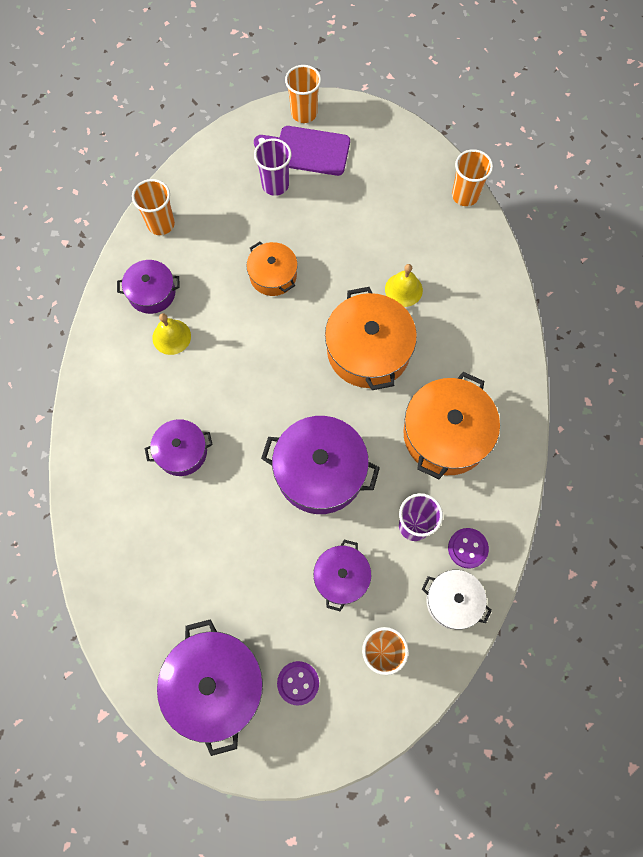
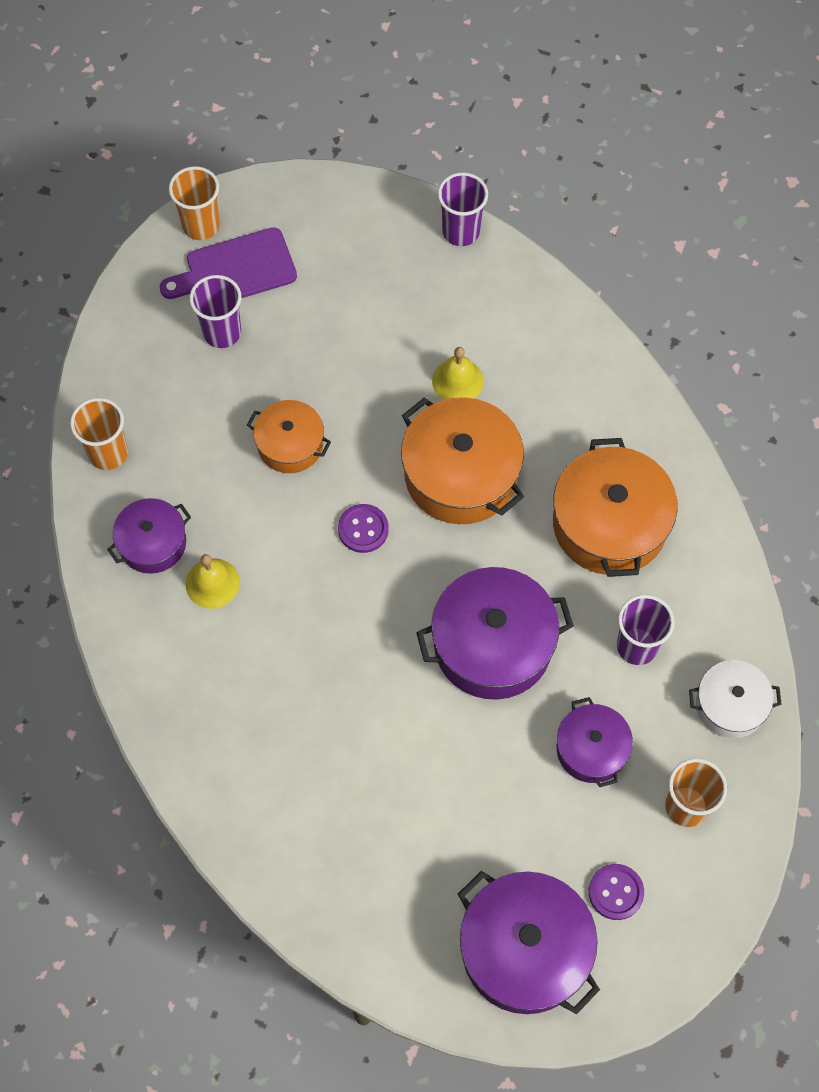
camera: 30 degrees left, 5 degrees down
purple pot [144,419,213,476] -> none
purple button [448,528,489,569] -> purple button moved to [338,504,389,553]
orange cup [452,149,493,206] -> purple cup [438,172,488,246]

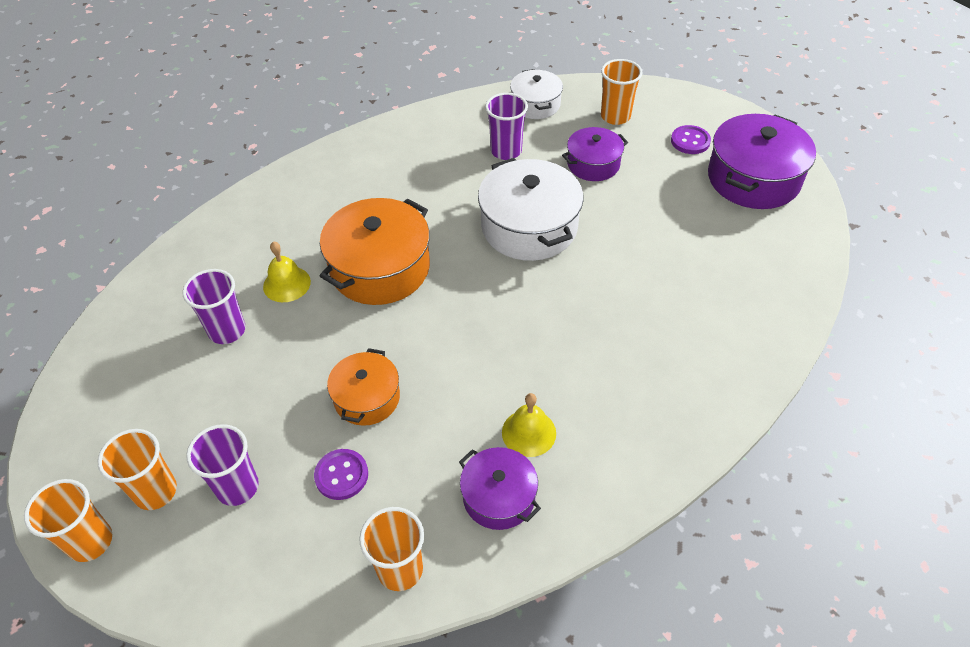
camera: 100 degrees left, 15 degrees down
purple cutting board [160,227,297,299] -> orange cup [98,429,177,510]
purple button [338,504,389,553] -> purple button moved to [314,449,368,500]
purple pot [416,567,574,700] -> white pot [478,158,584,261]
purple cup [438,172,488,246] -> purple cup moved to [182,269,246,344]
orange pot [553,438,678,577] -> none

